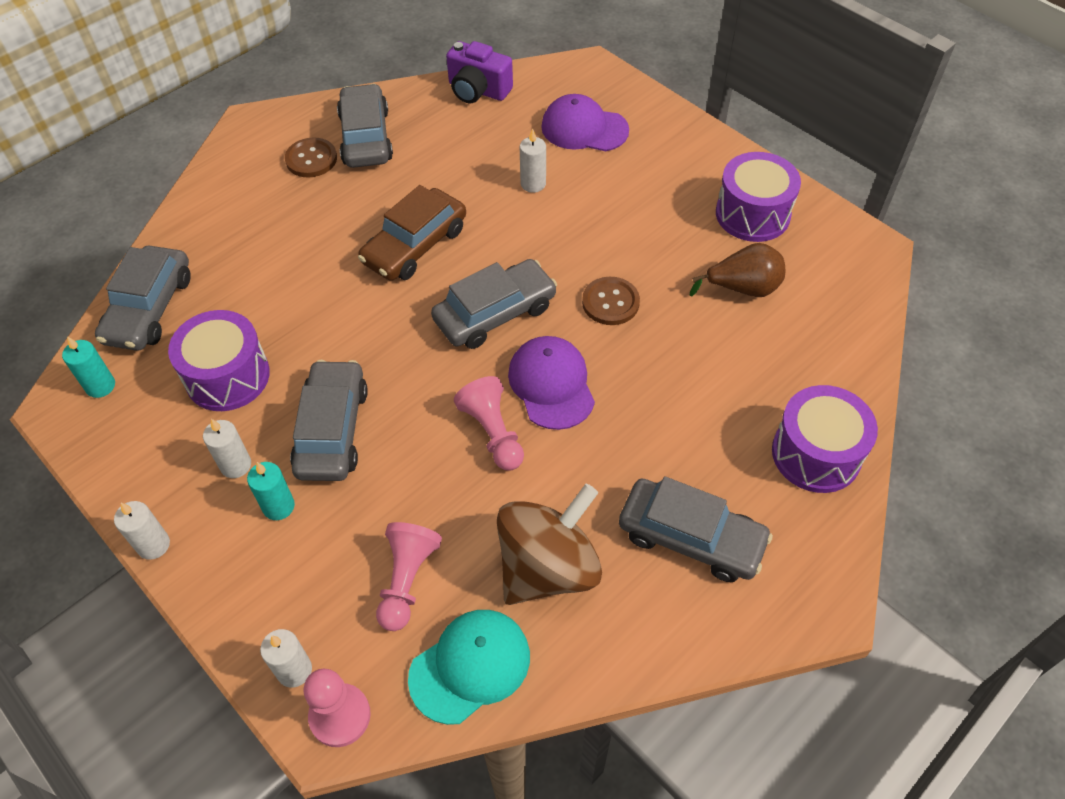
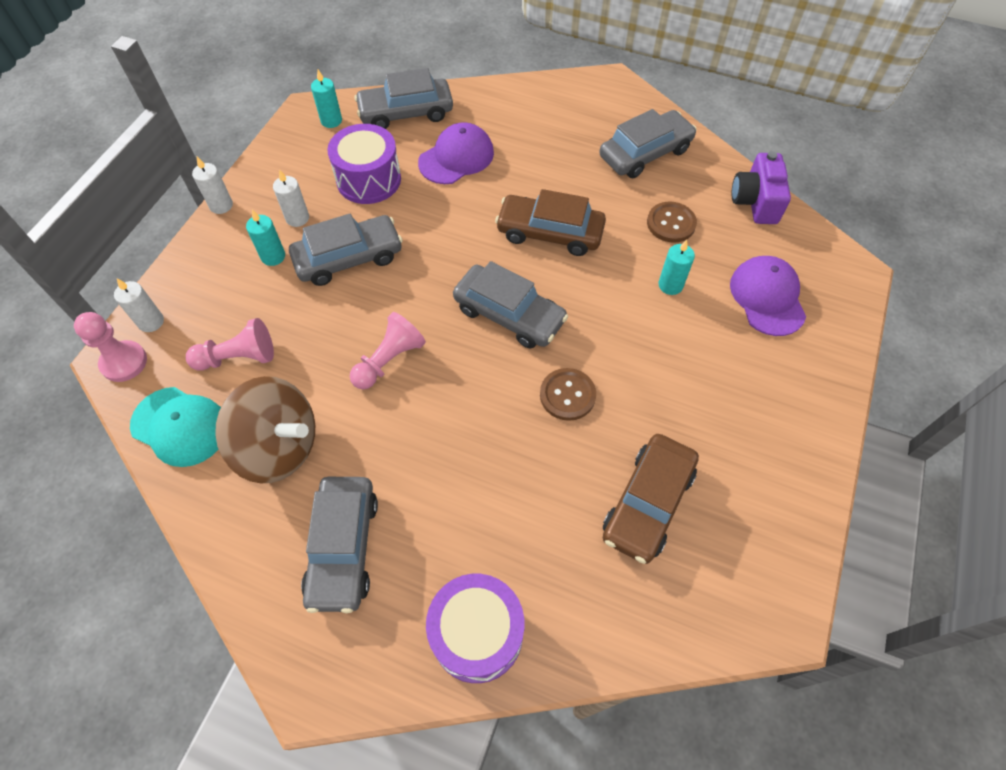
camera: 65 degrees right, 5 degrees up
brown button [285,138,337,178] -> brown button moved to [647,202,697,243]
purple cap [508,336,595,430] -> purple cap moved to [418,122,494,184]
white candle [520,129,546,193] -> turquoise candle [658,239,695,295]
brown pear [689,243,785,297] -> brown car [603,434,699,564]
purple drum [716,152,801,242] -> none

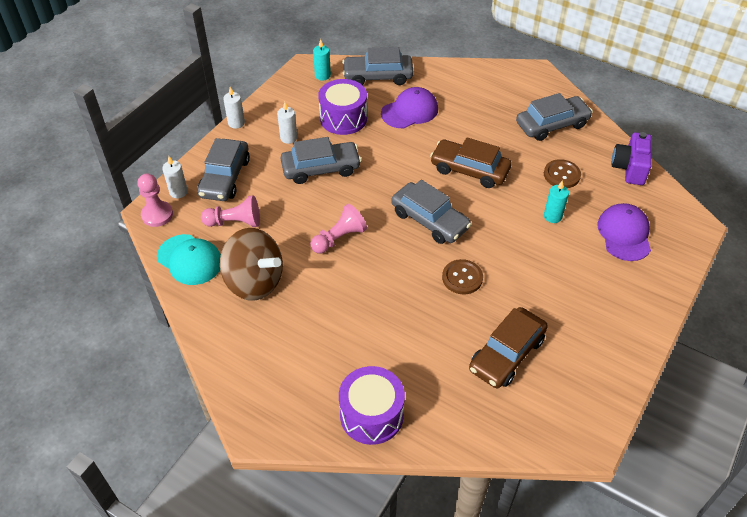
camera: 10 degrees right, 10 degrees down
turquoise candle [246,210,285,266] -> none
grey car [301,477,378,613] -> grey car moved to [197,138,250,201]

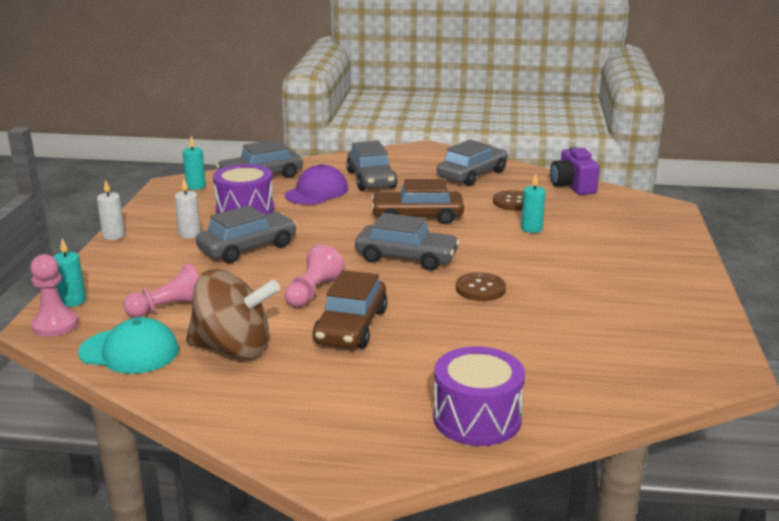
camera: 25 degrees left, 25 degrees down
white candle [162,156,188,198] -> turquoise candle [54,238,86,307]
grey car [197,138,250,201] -> grey car moved to [346,141,398,191]
brown car [469,307,548,388] -> brown car moved to [313,270,388,349]
purple cap [598,203,651,261] -> none

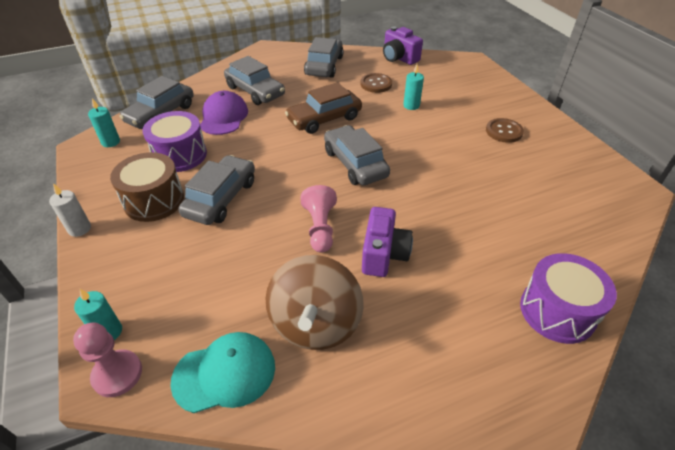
camera: 30 degrees left, 20 degrees up
pink pawn [123,263,199,318] -> none
white candle [174,179,201,239] -> brown drum [110,152,184,222]
brown spinning top [186,269,280,359] -> brown spinning top turned 120 degrees clockwise [265,255,364,350]
brown car [313,270,388,349] -> purple camera [362,207,413,277]
grey car [355,213,460,271] -> grey car turned 105 degrees counterclockwise [324,125,390,185]
brown button [456,272,506,301] -> brown button moved to [486,118,524,143]

